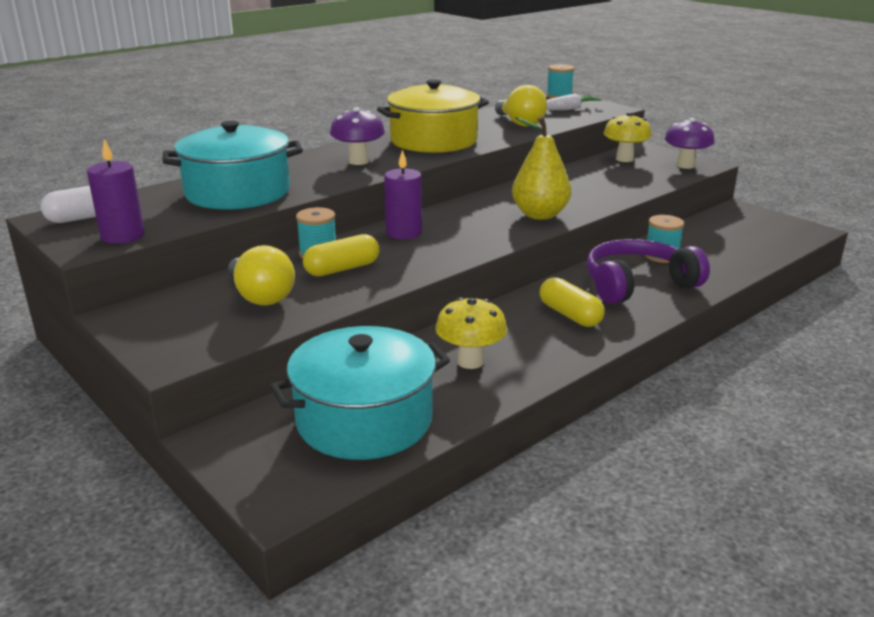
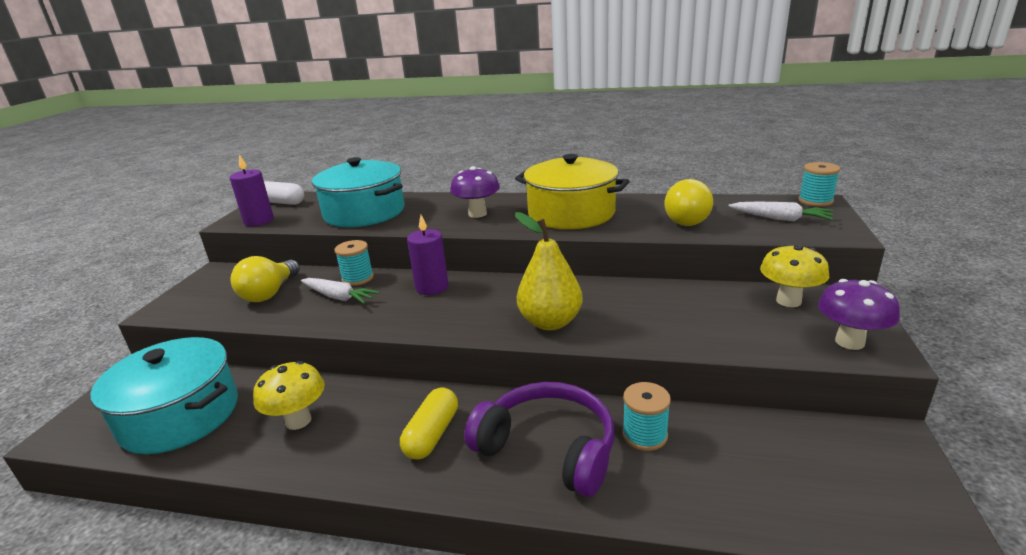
camera: 55 degrees right, 0 degrees up
yellow capsule [303,234,379,277] -> white carrot [301,278,380,304]

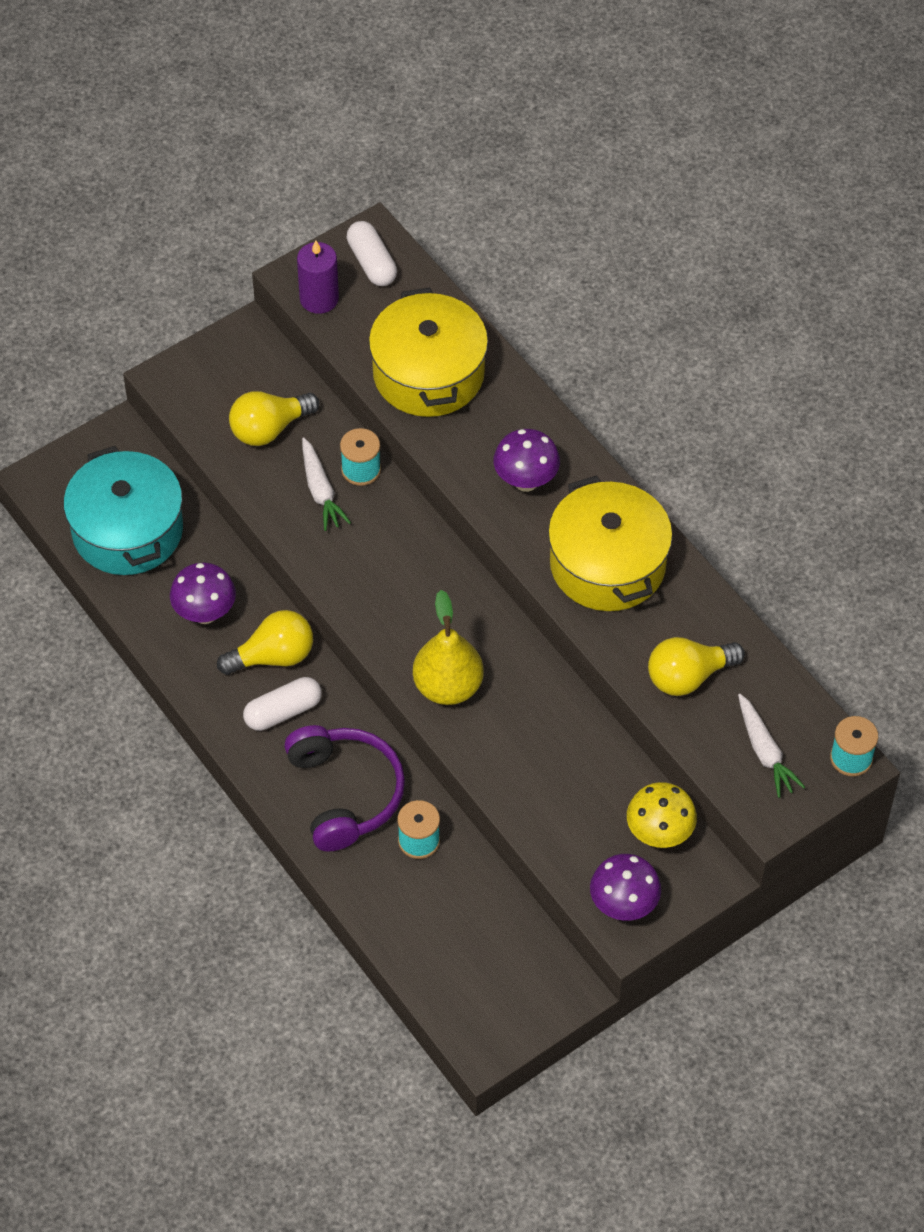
camera: 40 degrees right, 30 degrees up
yellow mushroom [253,361,325,430] -> purple mushroom [170,563,236,624]
turquoise pot [312,157,405,227] -> yellow pot [369,288,488,417]
yellow capsule [400,387,458,459] -> white capsule [243,677,322,731]
purple candle [407,215,449,295] -> none
none -> yellow light bulb [217,610,313,675]

